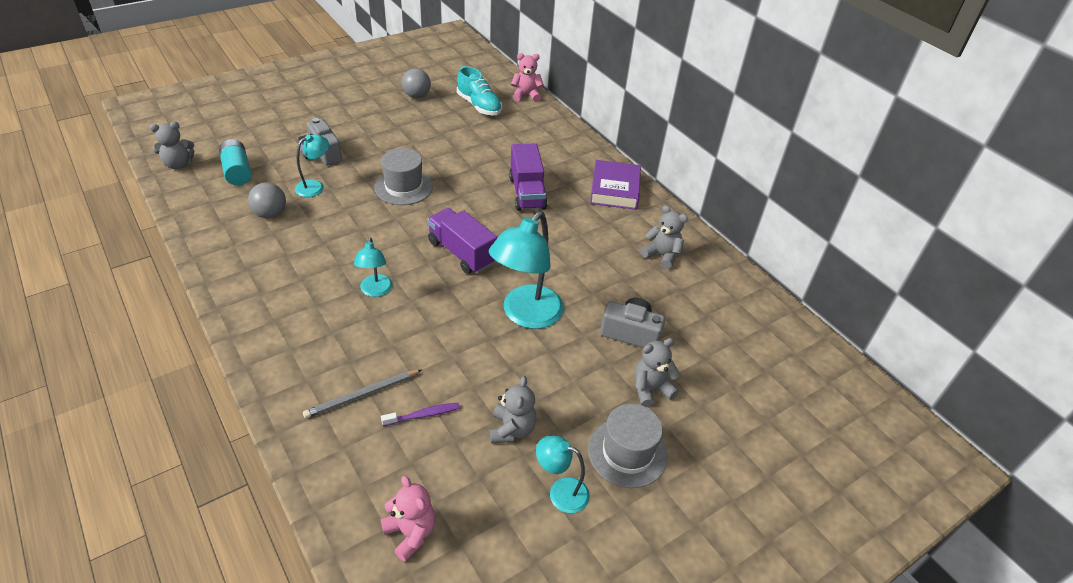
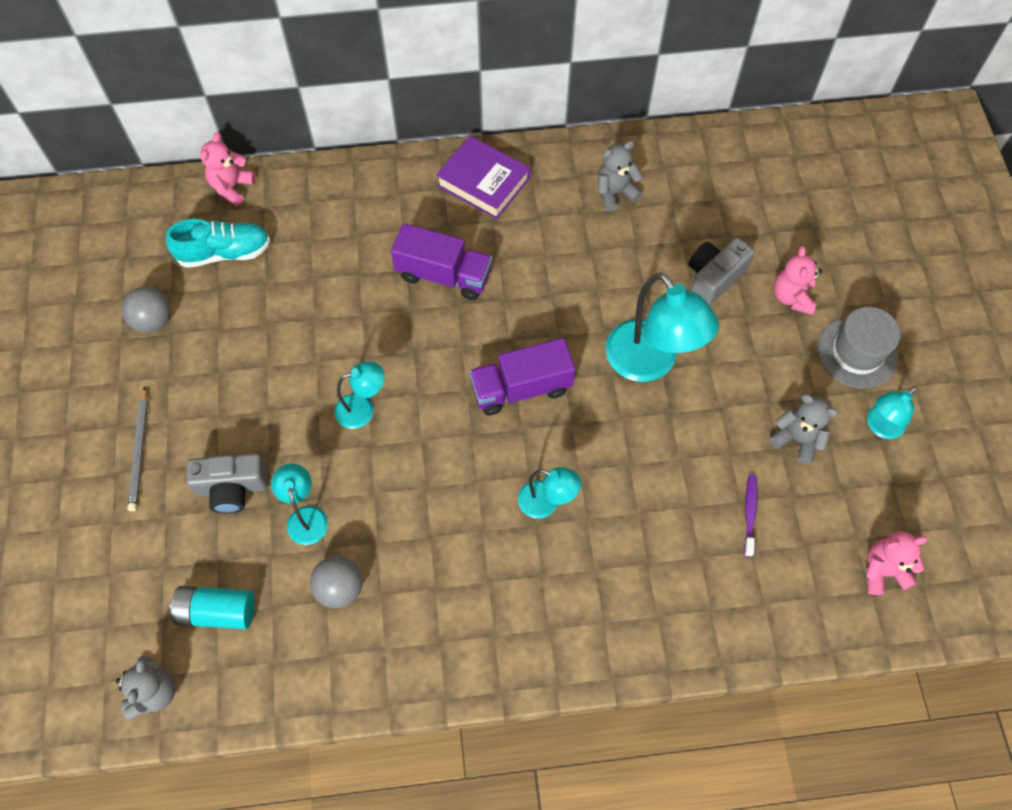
camera: 60 degrees left, 20 degrees up
grey pencil [303,370,421,419] -> grey pencil moved to [128,387,148,511]
grey hat [374,148,433,205] -> turquoise lamp [335,361,385,429]
grey teddy bear [634,338,680,407] -> pink teddy bear [774,246,822,315]

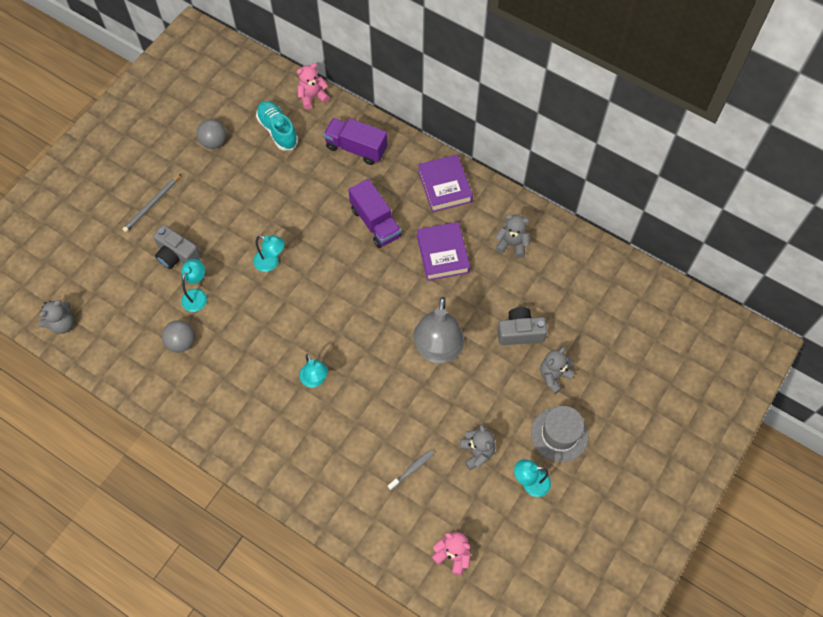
camera: 40 degrees right, 0 degrees up
turquoise shoe [166,219,271,268] -> turquoise shoe turned 150 degrees counterclockwise [256,101,298,151]
turquoise battery [170,586,255,629] -> none
purple truck [469,338,575,415] -> purple truck moved to [323,118,388,165]
turquoise lamp [606,272,719,382] -> grey lamp [413,297,464,363]
purple toothbrush [744,475,758,557] -> grey toothbrush [388,449,434,491]
pink teddy bear [774,246,822,315] -> grey teddy bear [540,347,575,394]
none -> purple book [417,222,470,281]

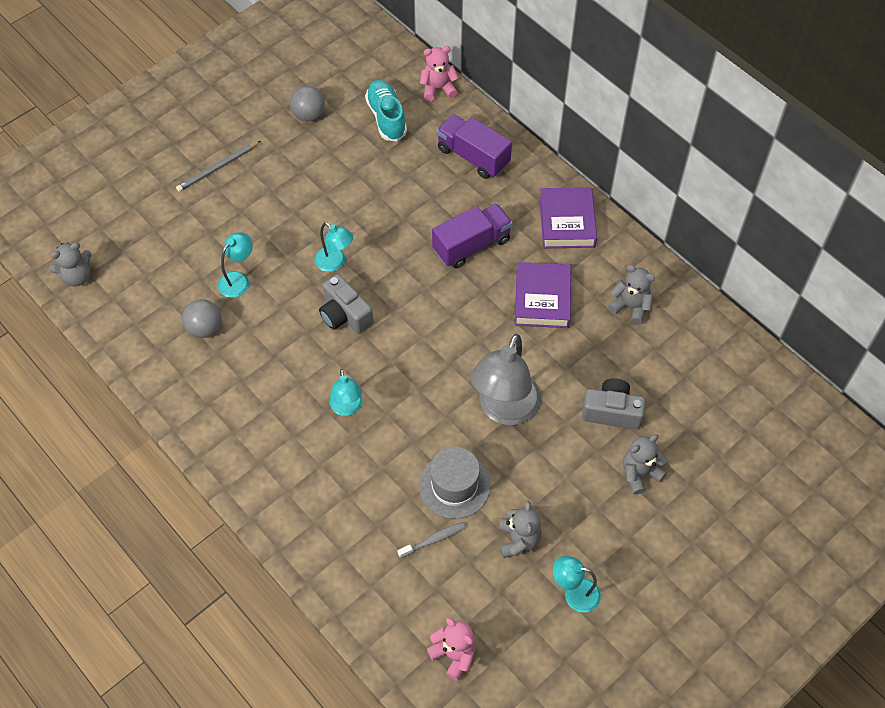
camera: 15 degrees right, 5 degrees down
grey camera [153,225,201,269] -> grey camera moved to [319,274,373,334]
purple truck [348,179,402,248] -> purple truck turned 105 degrees counterclockwise [432,204,512,268]
grey hat [531,406,589,462] -> grey hat moved to [419,447,490,519]

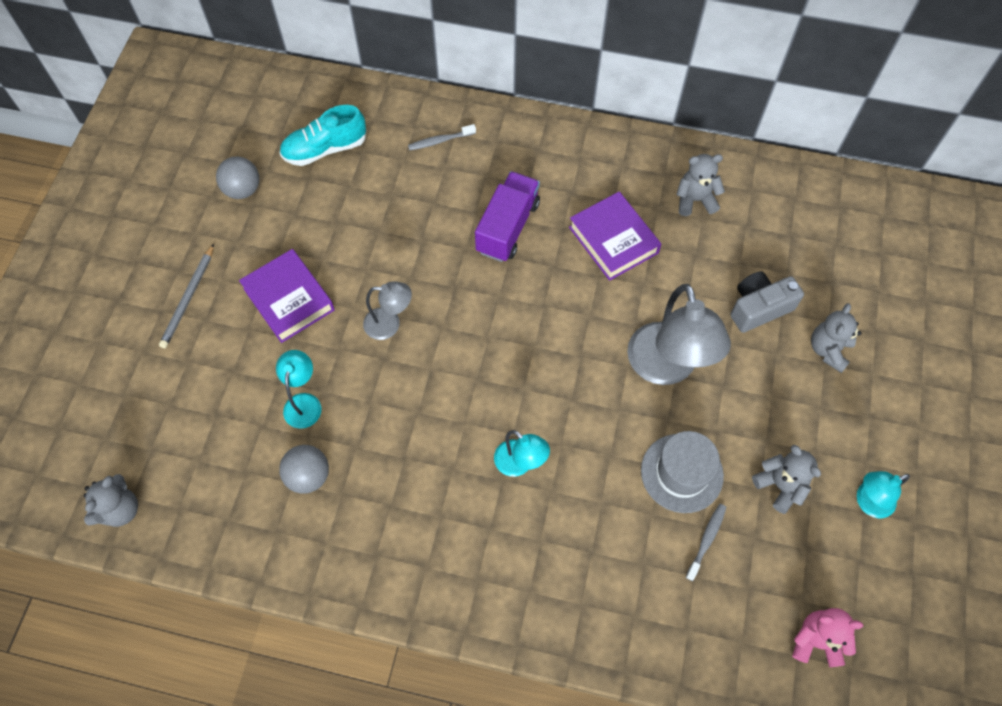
camera: 35 degrees left, 5 degrees up
turquoise lamp [314,222,353,272] -> grey lamp [363,281,412,340]
grey camera [319,274,373,334] -> none
turquoise shoe [365,80,407,141] -> turquoise shoe turned 60 degrees counterclockwise [279,105,366,166]
pink teddy bear [420,46,459,101] -> none
purple truck [437,114,512,179] -> grey toothbrush [408,124,476,150]
purple book [540,187,597,249] -> purple book moved to [239,249,335,343]

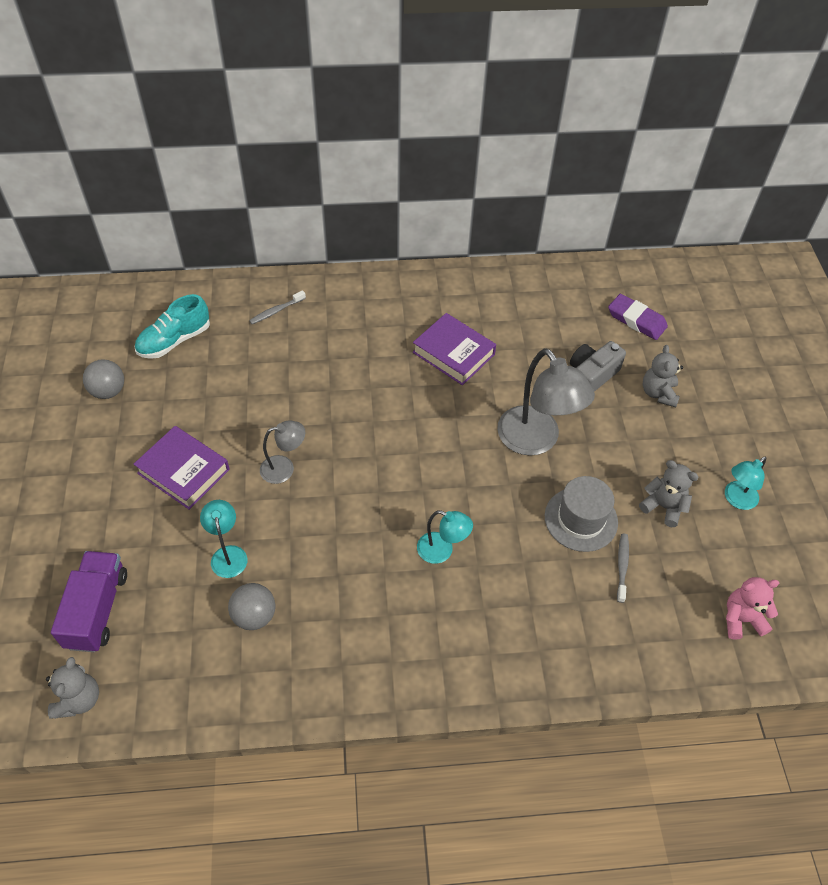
camera: 20 degrees left, 10 degrees down
grey pencil [159,244,214,348] -> none
purple truck [475,171,540,262] -> purple truck moved to [51,551,127,652]
grey teddy bear [676,154,725,216] -> none
none -> purple eraser [608,294,668,340]

